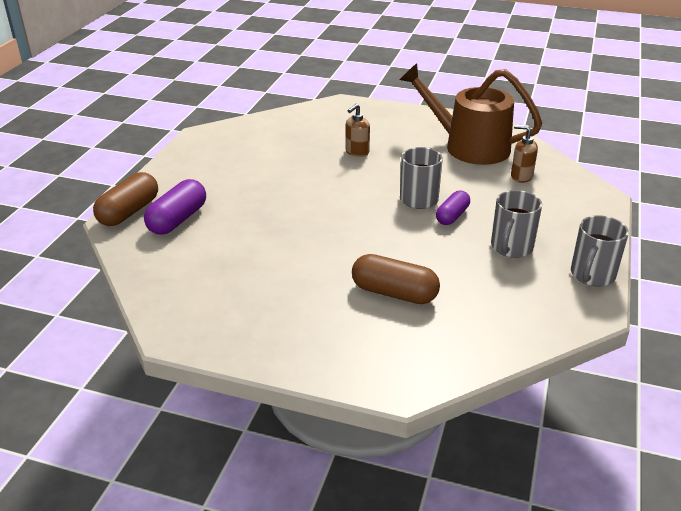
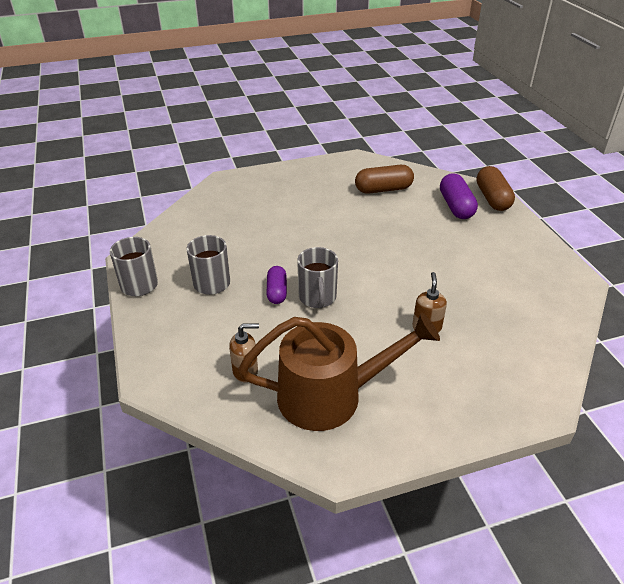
camera: 145 degrees right, 5 degrees up
brown capsule [352,254,440,304] -> brown capsule moved to [355,165,414,194]

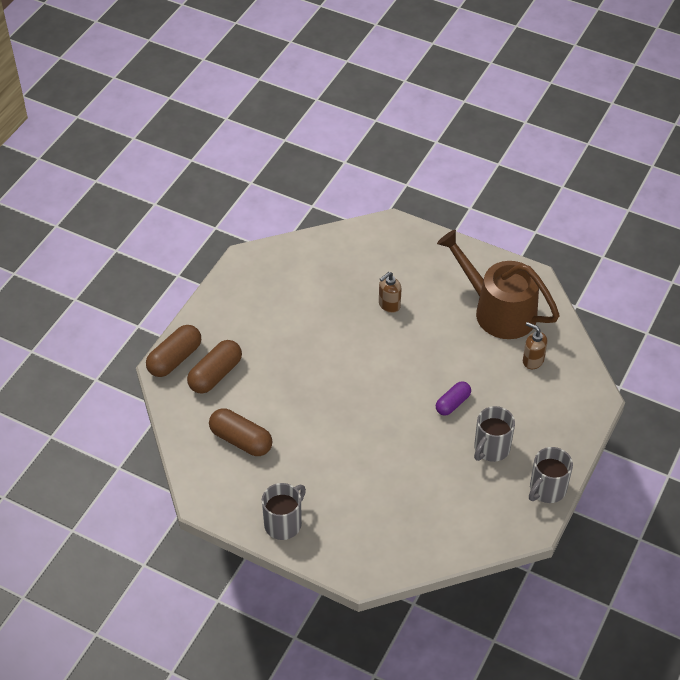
camera: 135 degrees left, 10 degrees up
grey mug [297,247,338,308] -> grey mug moved to [262,483,306,540]
purple capsule [440,173,478,219] -> brown capsule [187,340,242,394]

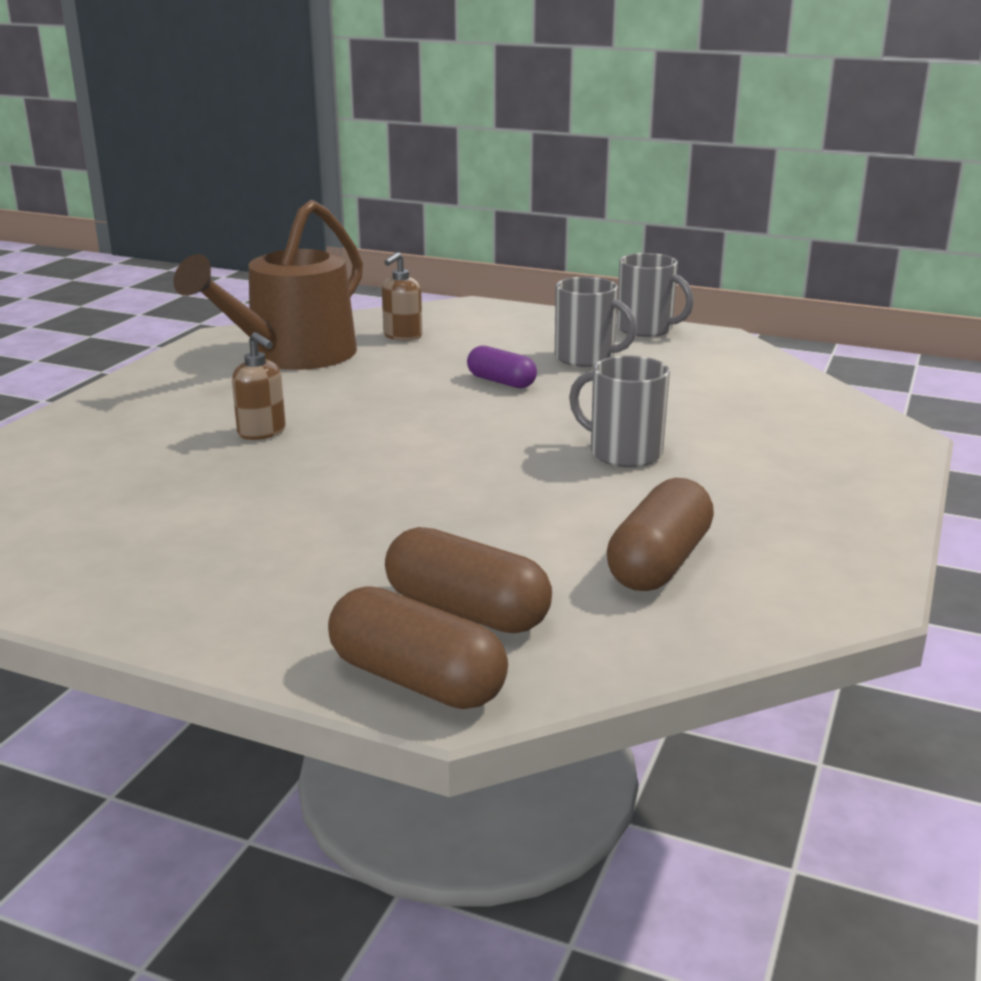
camera: 95 degrees left, 25 degrees down
grey mug [262,483,306,540] -> grey mug moved to [569,356,670,467]

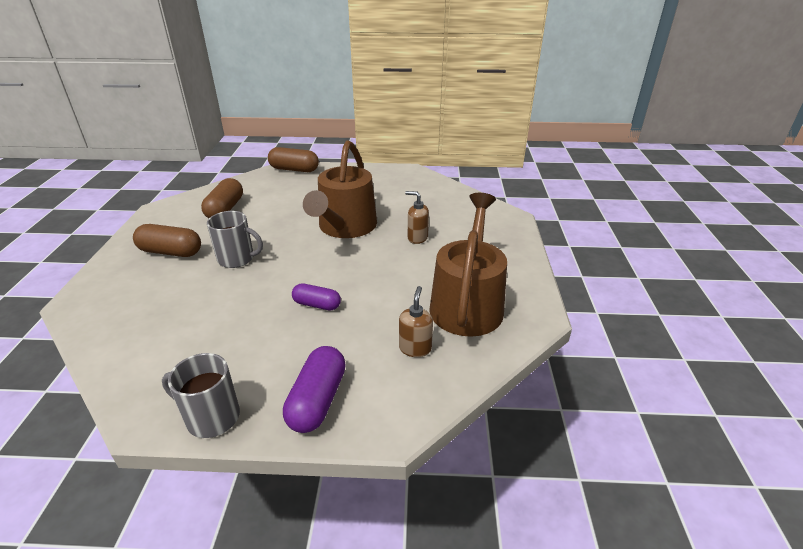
camera: 160 degrees right, 10 degrees up
brown capsule [385,527,552,633] -> brown capsule moved to [133,224,201,257]
grey mug [555,277,637,367] -> none
none -> purple capsule [283,346,346,433]
none -> brown watering can [303,140,377,238]

